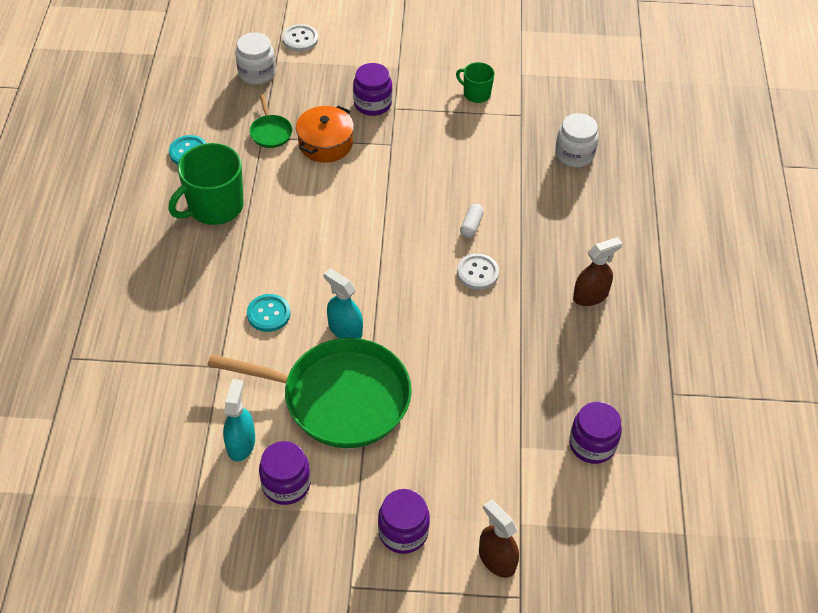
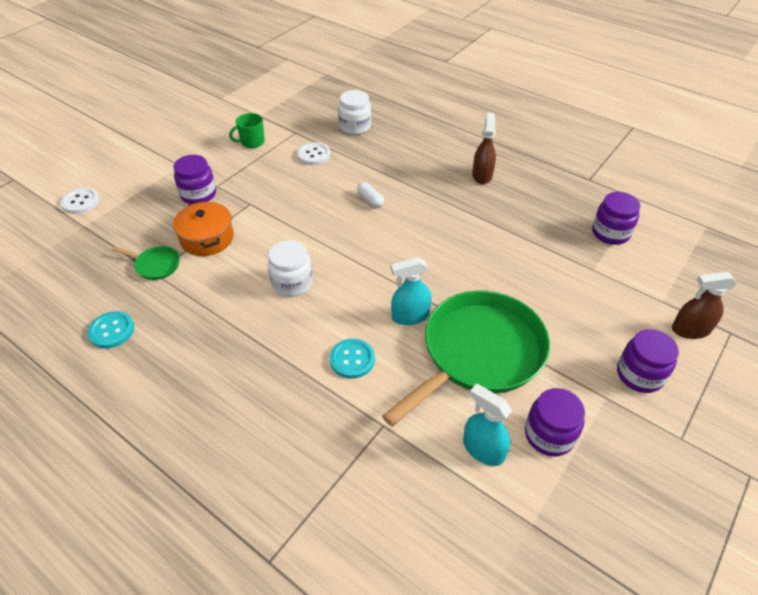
camera: 55 degrees left, 5 degrees down
green mug [168,143,244,225] -> none
white jar [235,32,276,85] -> white jar moved to [268,240,313,297]
white button [457,254,499,290] -> white button moved to [297,142,330,165]

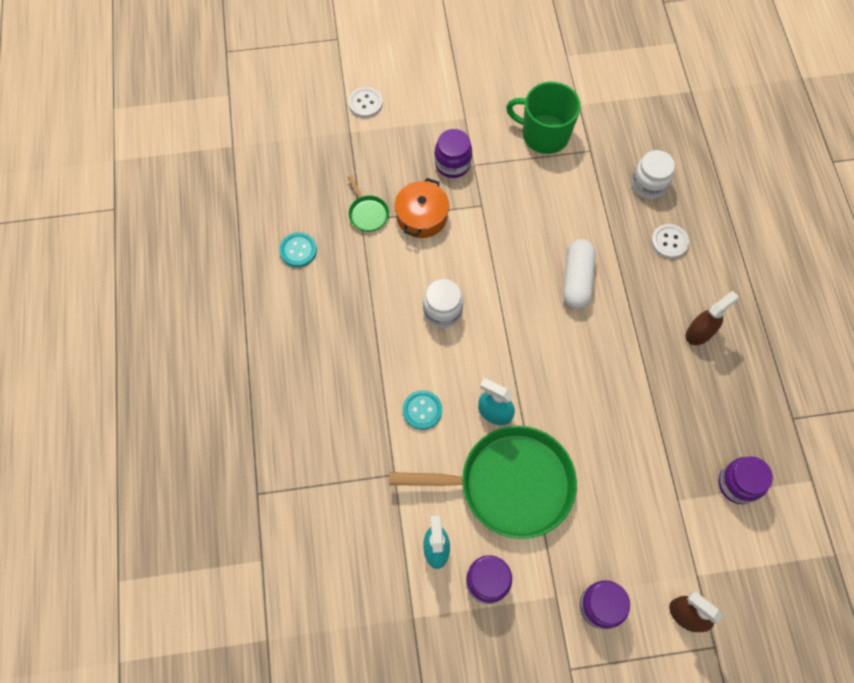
camera: 45 degrees right, 20 degrees up
green mug [229,113,265,148] -> green mug [506,82,581,154], size x1.85
white button [297,142,330,165] -> white button moved to [651,224,689,259]
white capsule [357,182,384,208] -> white capsule [563,239,596,309], size x1.93

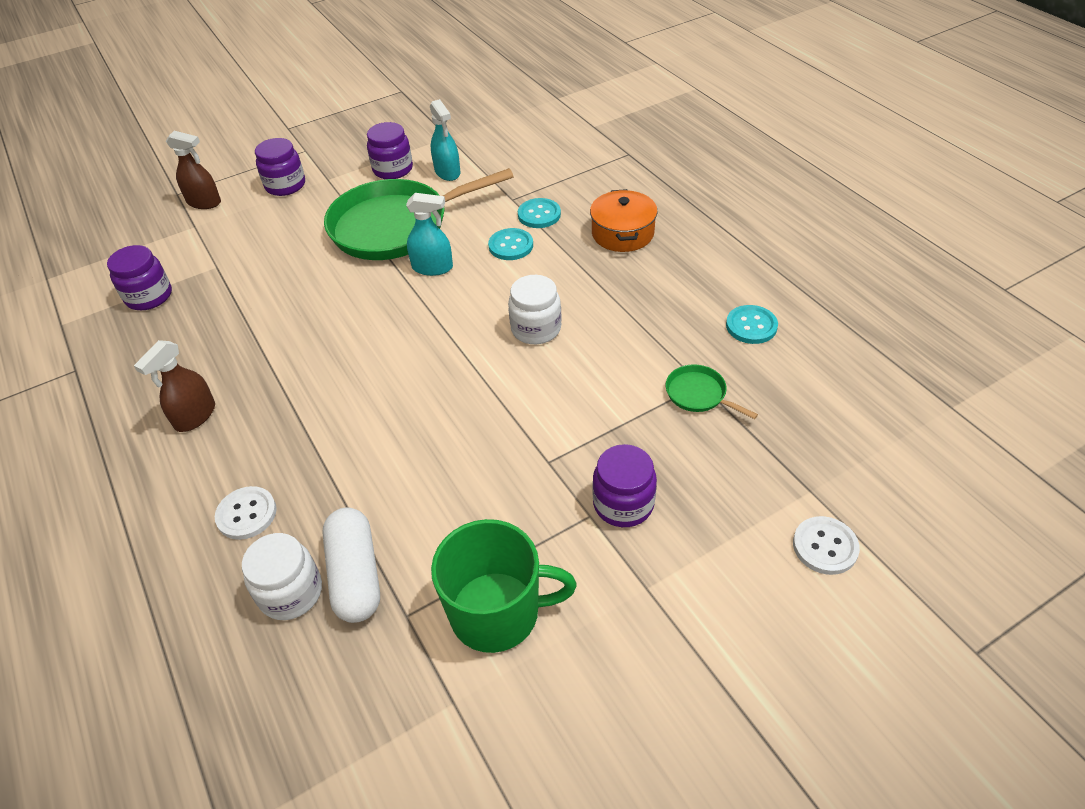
camera: 160 degrees right, 20 degrees down
orange pot [394,178,449,238] -> orange pot moved to [590,189,658,252]
white capsule [563,239,596,309] -> white capsule moved to [322,507,380,623]
none -> turquoise button [518,198,561,228]

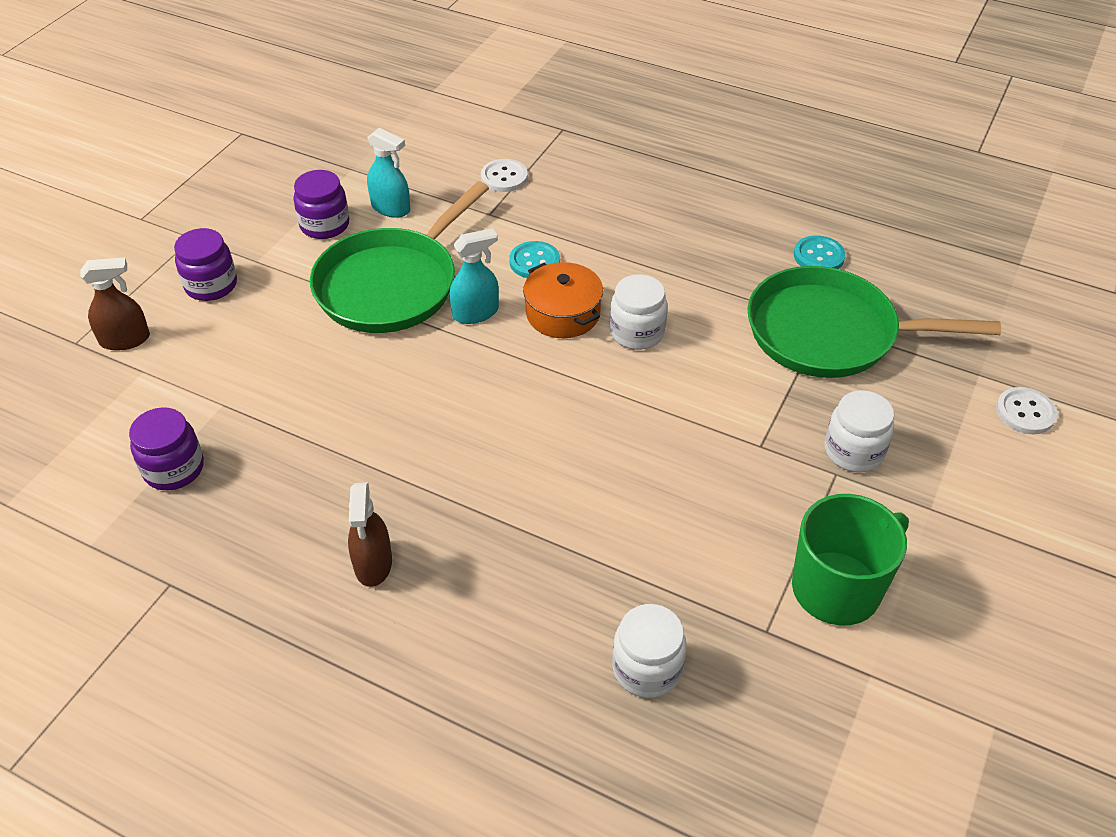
camera: 35 degrees left, 0 degrees up
white button [215,486,277,540] -> white button moved to [481,159,528,192]
white capsule [322,507,380,623] -> none
turquoise button [518,198,561,228] -> none
orange pot [590,189,658,252] -> orange pot moved to [523,262,603,338]
purple jar [592,444,657,527] -> white jar [825,390,894,472]
green pan [666,365,758,419] -> green pan [748,266,1001,378], size x2.46

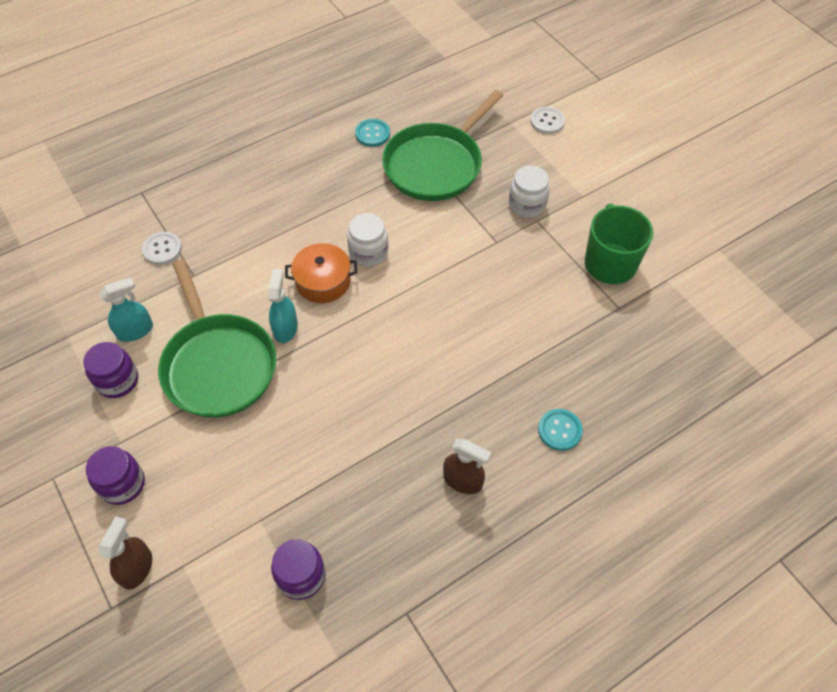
camera: 60 degrees left, 10 degrees up
turquoise button [509,241,560,278] -> turquoise button moved to [538,409,583,451]
white jar [612,604,687,698] -> none

